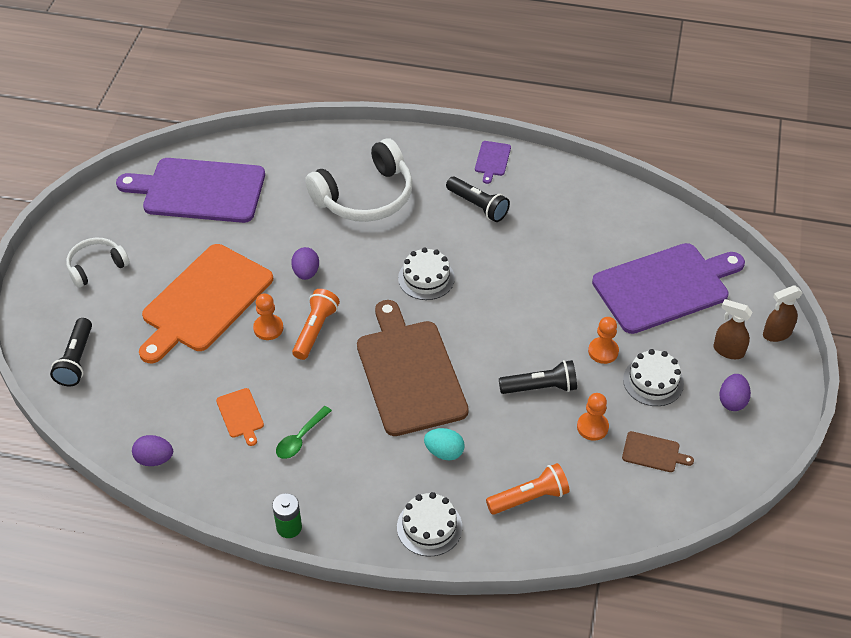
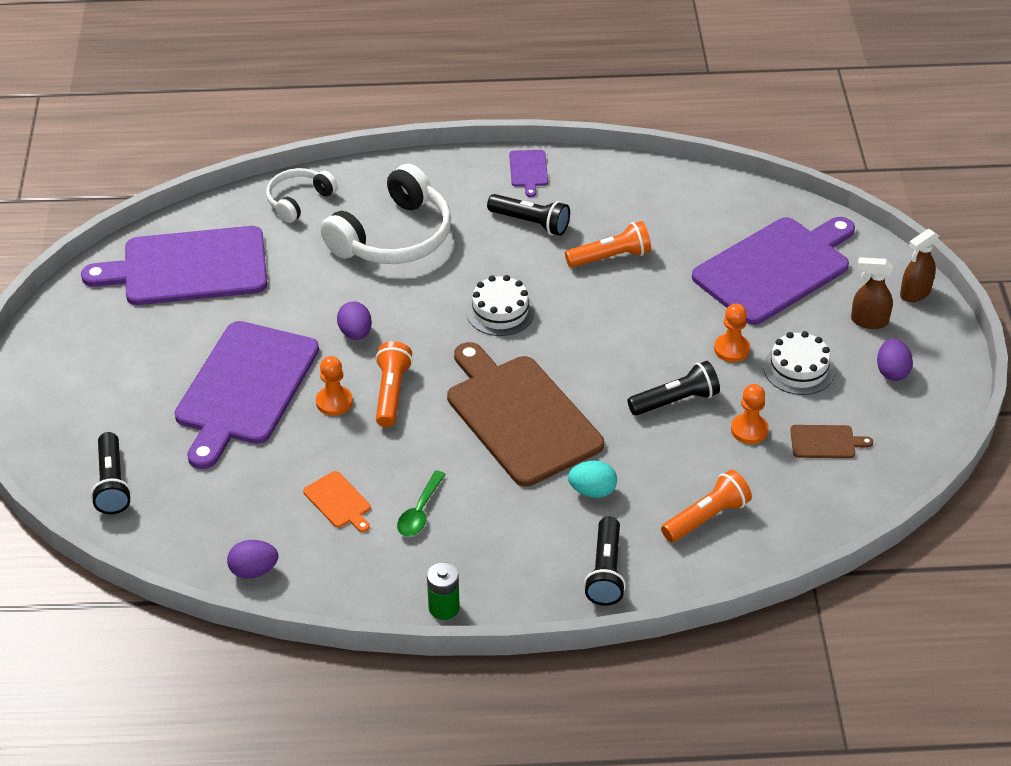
camera: 15 degrees left, 5 degrees down
white headphones [66,238,130,288] -> white headphones moved to [266,168,338,223]
orange cutting board [139,244,273,363] -> purple cutting board [174,321,319,469]
white cake [397,492,462,556] -> black flashlight [584,516,626,606]
none -> orange flashlight [565,221,651,268]

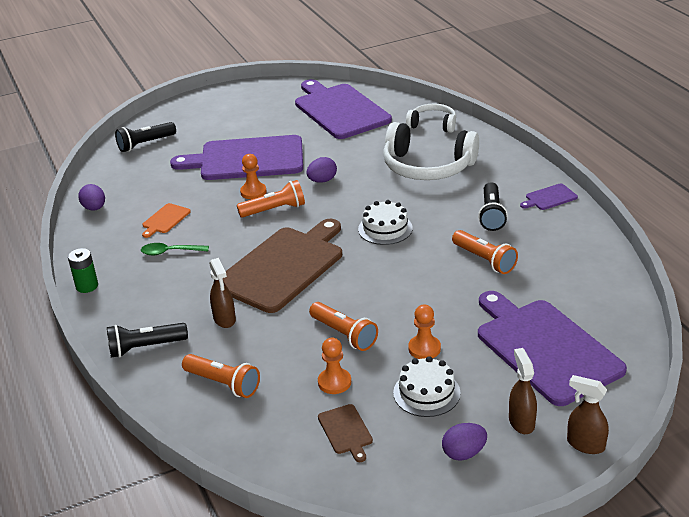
camera: 70 degrees right, 10 degrees down
turquoise egg [568,461,617,498] -> brown spray bottle [209,258,236,328]
black flashlight [628,361,720,416] -> orange flashlight [309,302,378,351]
purple cutting board [692,217,855,325] -> purple cutting board turned 150 degrees counterclockwise [478,291,627,406]

